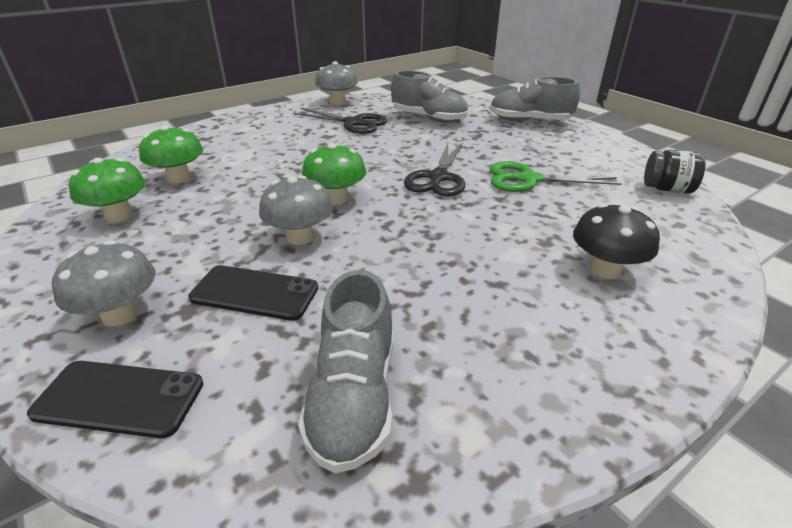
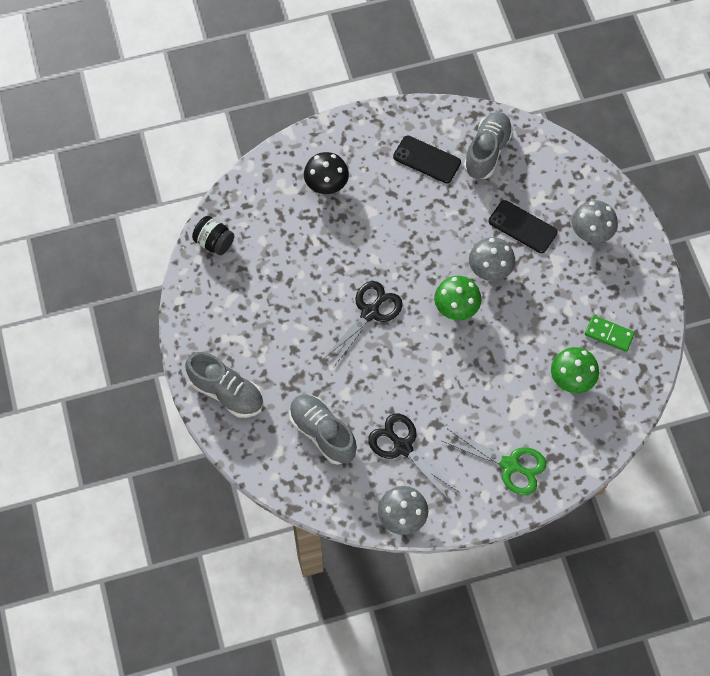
camera: 160 degrees left, 30 degrees up
black phone [27,361,203,439] -> black phone moved to [393,136,461,183]
green mushroom [69,158,146,222] -> green domino [585,315,635,352]
green scissors [489,162,622,192] -> green scissors moved to [442,429,546,495]

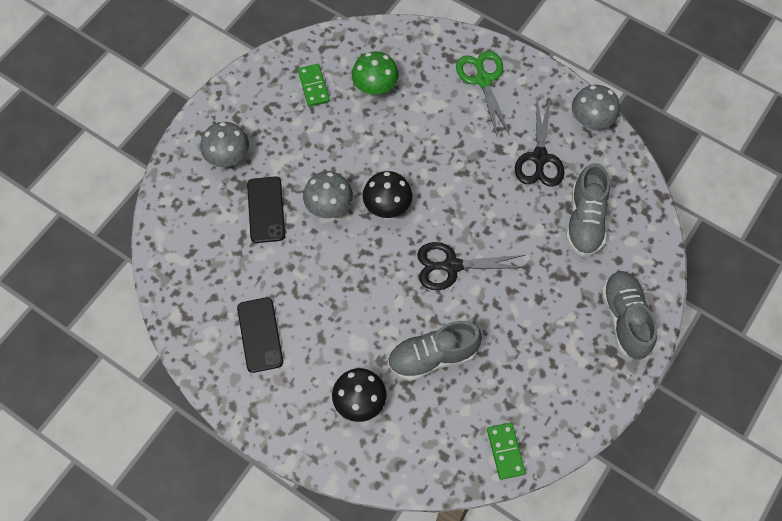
camera: 130 degrees left, 0 degrees up
black jar [192,216,234,255] -> green domino [487,423,525,480]
green mushroom [434,276,481,320] -> black mushroom [363,171,412,218]
grey shoe [464,112,513,179] -> grey shoe moved to [388,321,482,381]

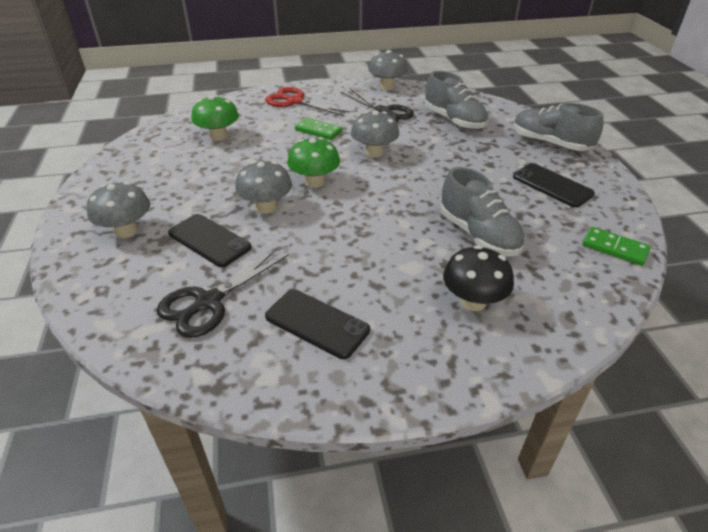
camera: 45 degrees left, 25 degrees down
green domino [298,64,330,107] -> green domino moved to [295,118,342,140]
black mushroom [363,171,412,218] -> green mushroom [287,137,340,188]
grey shoe [388,321,482,381] -> grey shoe turned 60 degrees counterclockwise [441,167,525,257]
black scissors [417,242,528,290] -> black scissors moved to [157,248,289,338]
green scissors [456,51,510,136] -> red scissors [265,87,350,116]
none -> grey mushroom [351,110,399,158]
none -> black phone [513,163,595,208]

